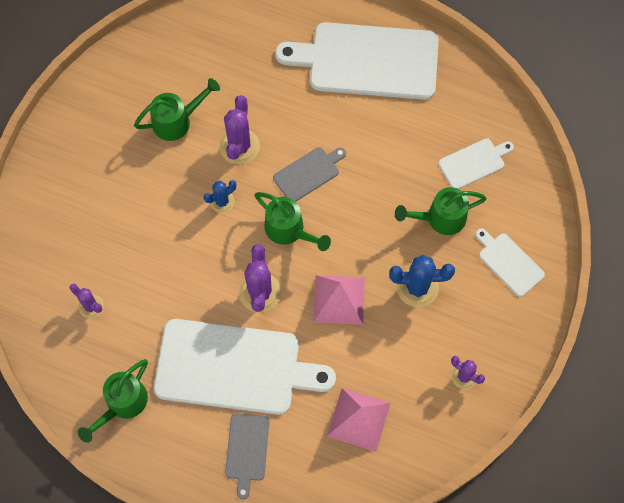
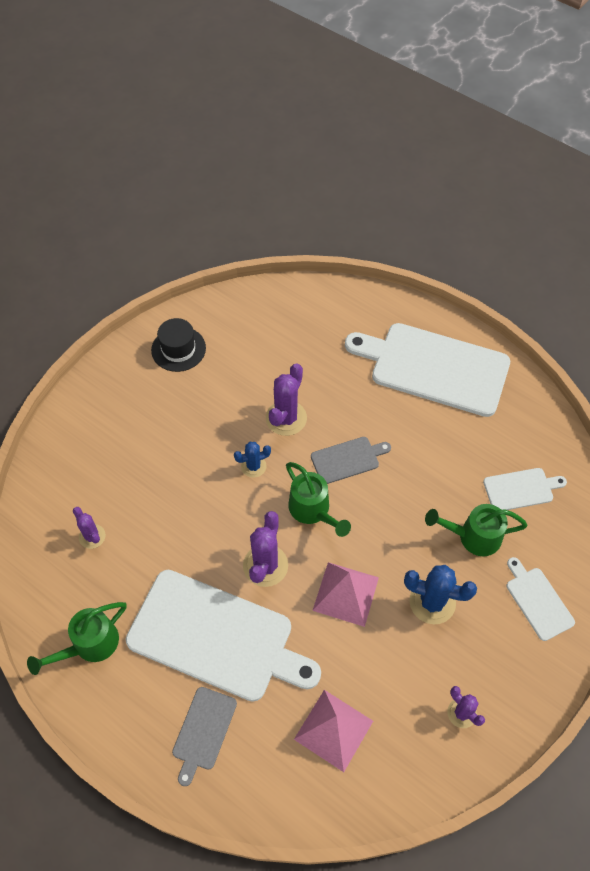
camera: 15 degrees right, 10 degrees down
green watering can [134,78,220,141] -> none
none -> black hat [151,318,206,372]

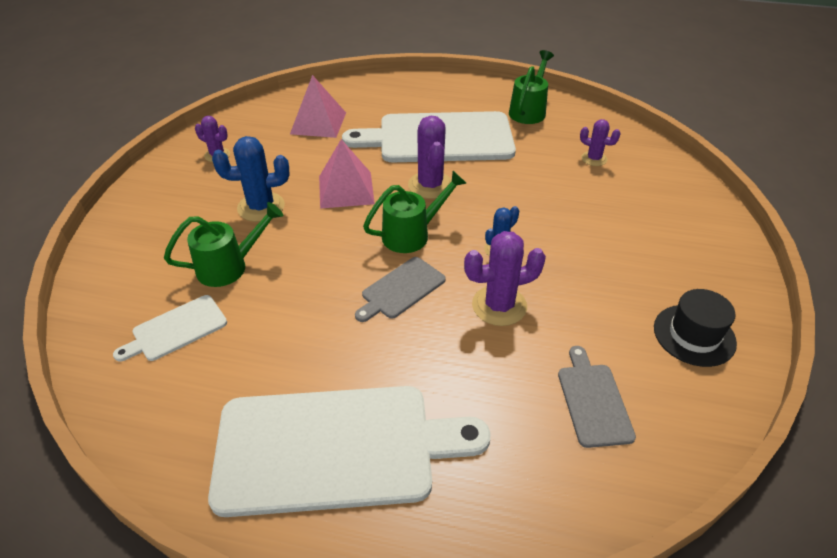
camera: 155 degrees right, 15 degrees down
grey cutting board [172,687,237,786] -> grey cutting board moved to [558,346,636,448]
purple cactus [266,364,307,436] -> purple cactus turned 75 degrees clockwise [464,231,546,326]
green watering can [286,462,351,537] -> green watering can turned 120 degrees clockwise [363,171,467,253]
white cutting board [507,557,575,641] -> none

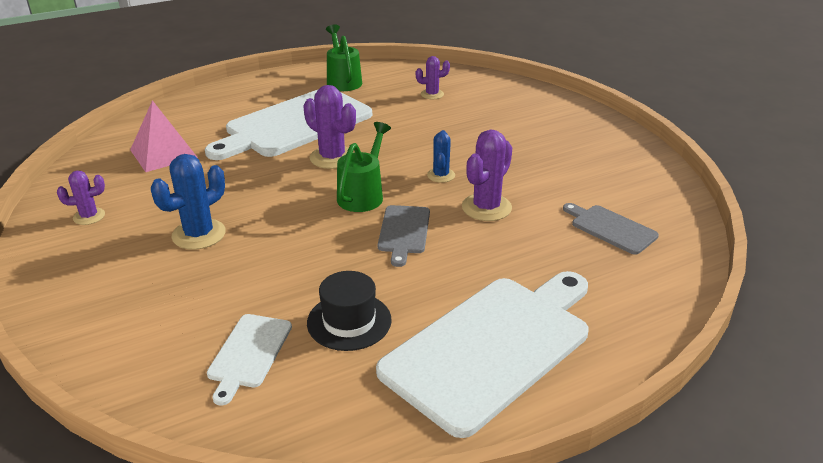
camera: 40 degrees left, 10 degrees down
green watering can [164,202,283,287] -> none
pink pyramid [319,139,375,209] -> none
black hat [654,289,737,367] -> black hat moved to [307,271,392,351]

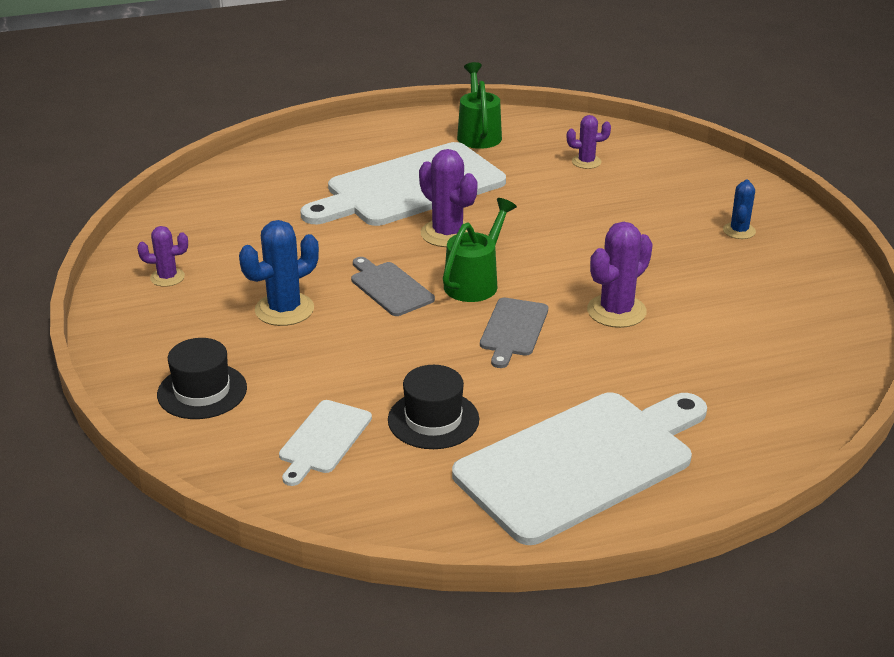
camera: 10 degrees right, 0 degrees up
pink pyramid [130,100,198,172] -> none
blue cactus [427,130,455,183] -> blue cactus moved to [723,179,756,239]
grey cutting board [563,203,659,255] -> grey cutting board moved to [351,257,435,316]
none -> black hat [157,338,247,419]

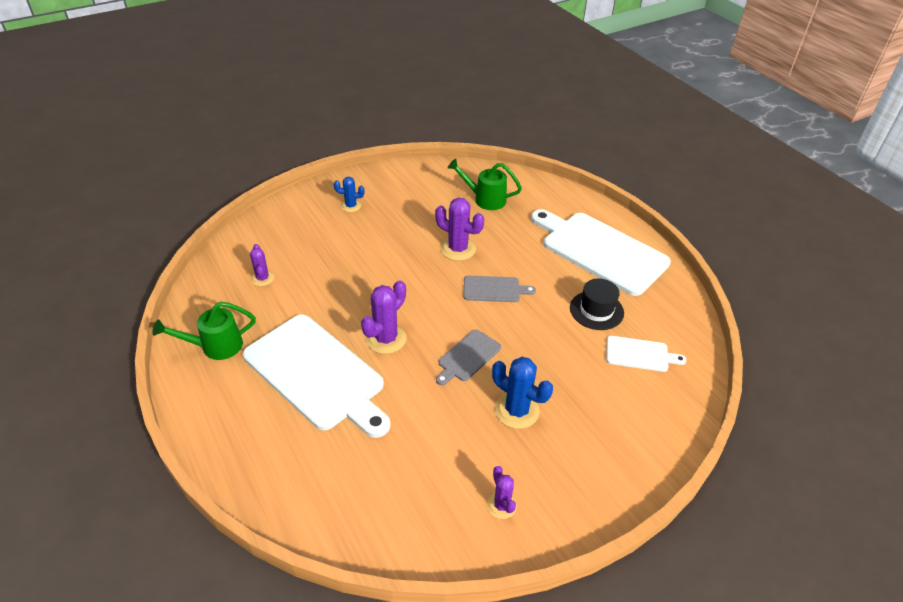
camera: 105 degrees left, 10 degrees up
black hat [157,338,247,419] -> none
green watering can [443,198,517,302] -> green watering can moved to [447,159,522,210]

